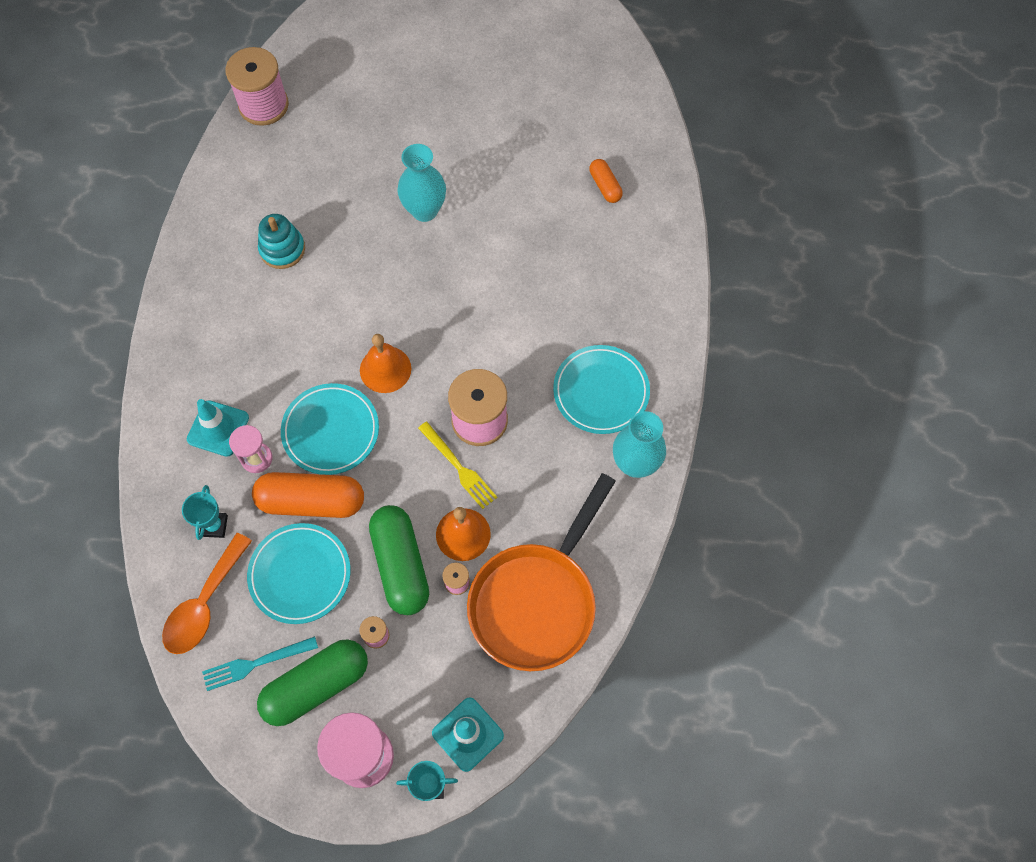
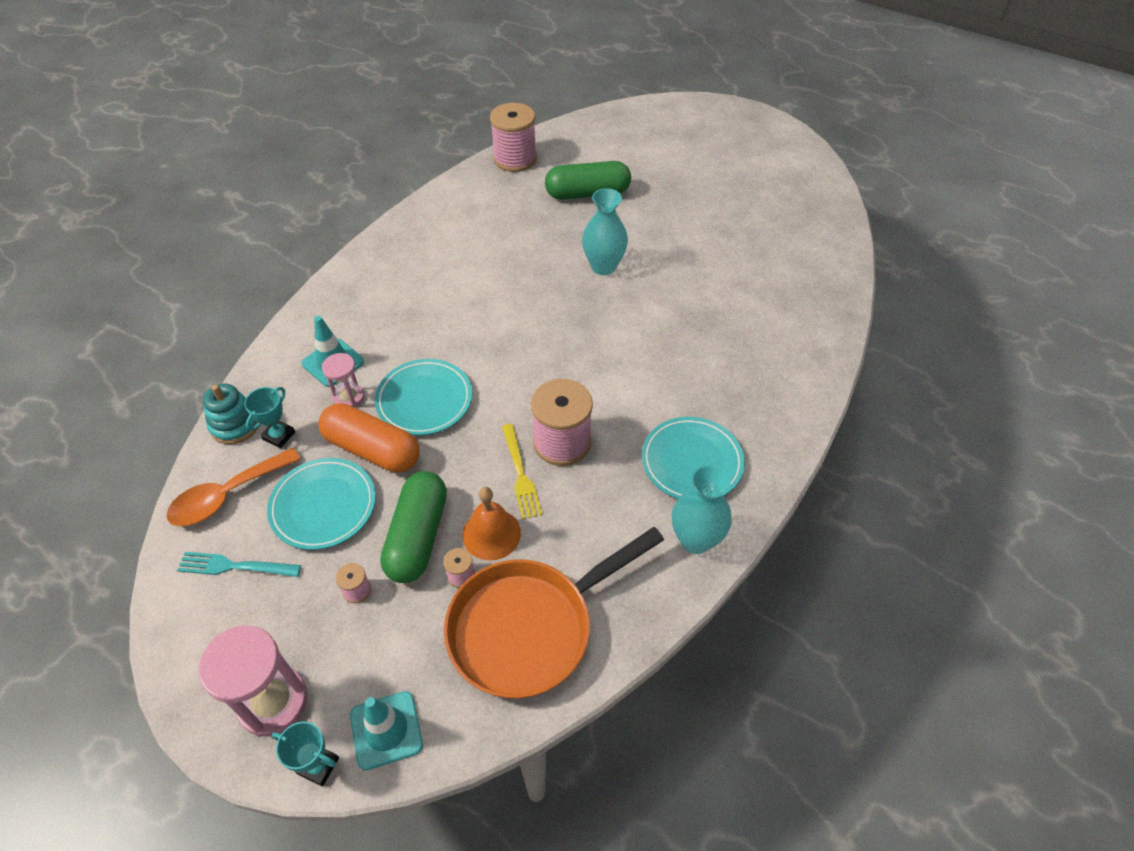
camera: 25 degrees right, 15 degrees down
green capsule [257,639,368,726] -> green capsule moved to [545,161,631,200]
turquoise stacking toy [258,214,305,269] -> turquoise stacking toy moved to [203,384,258,444]
orange bell [360,334,411,393] -> none
orange capsule [589,159,623,203] -> none

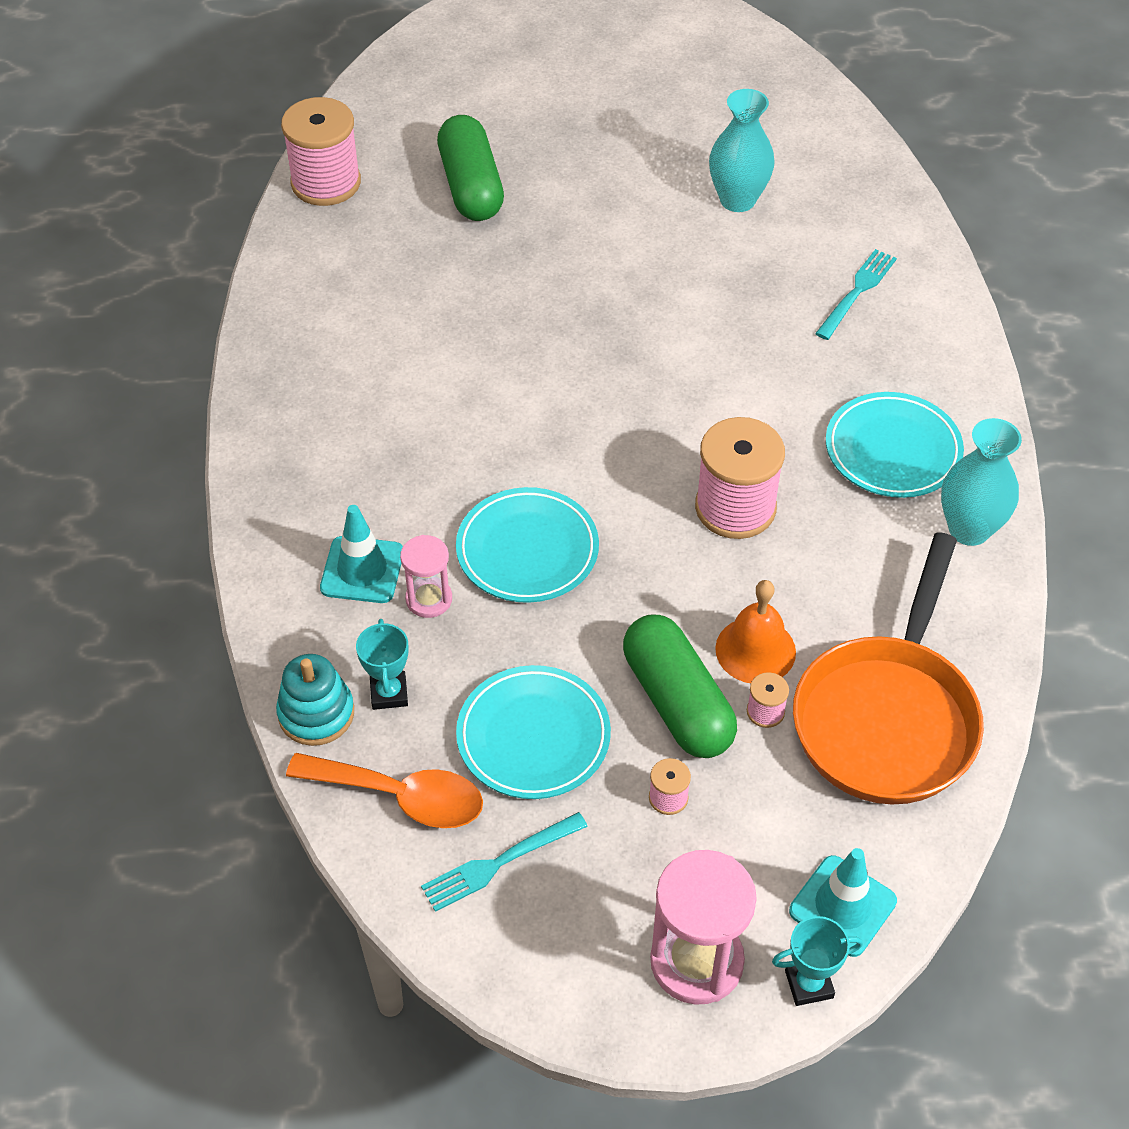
camera: 35 degrees left, 0 degrees up
orange spoon [166,448,301,526] -> orange spoon turned 90 degrees counterclockwise [286,753,483,828]
orange capsule [318,403,420,473] -> none
yellow fork [502,424,542,519] -> none
green capsule [545,161,631,200] -> green capsule turned 60 degrees counterclockwise [437,115,504,221]
turquoise vase [582,188,628,275] -> turquoise vase moved to [709,89,775,212]
none -> turquoise fork [815,249,897,340]

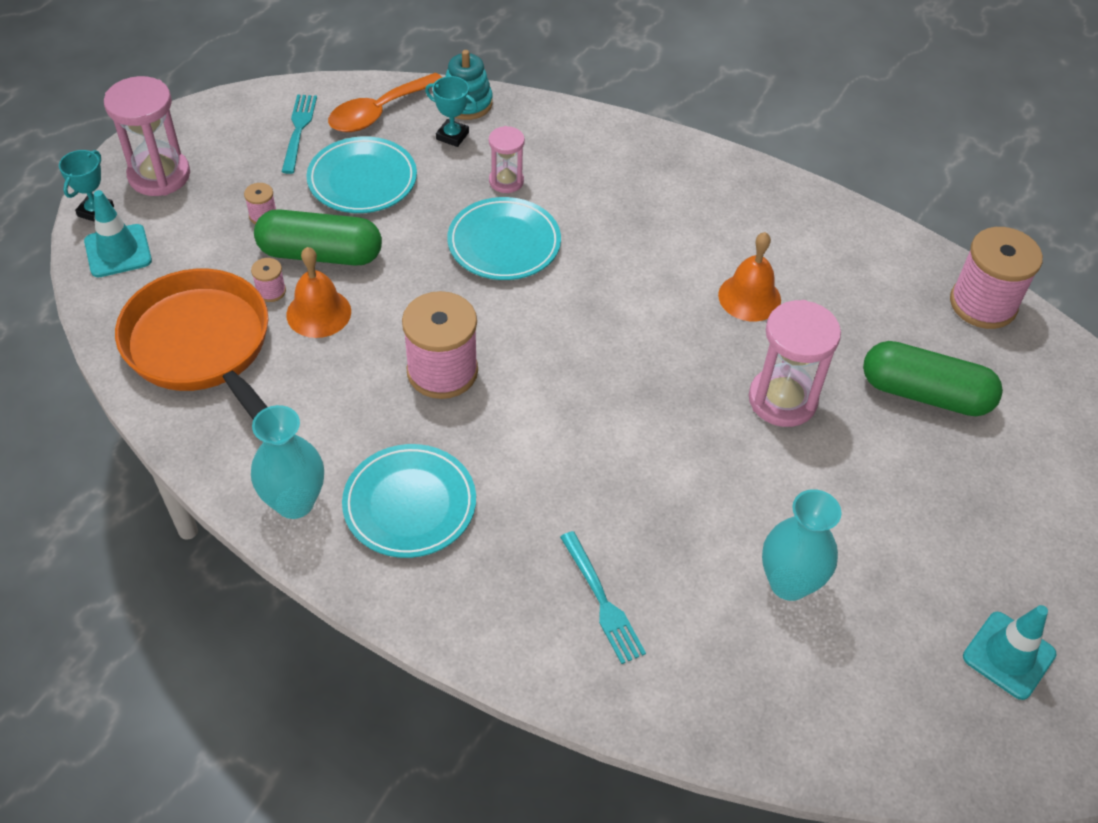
camera: 120 degrees right, 0 degrees up
turquoise traffic cone [320,505,403,603] -> turquoise traffic cone moved to [963,605,1057,700]
none -> orange bell [718,232,781,321]
none -> pink hourglass [749,300,841,427]

